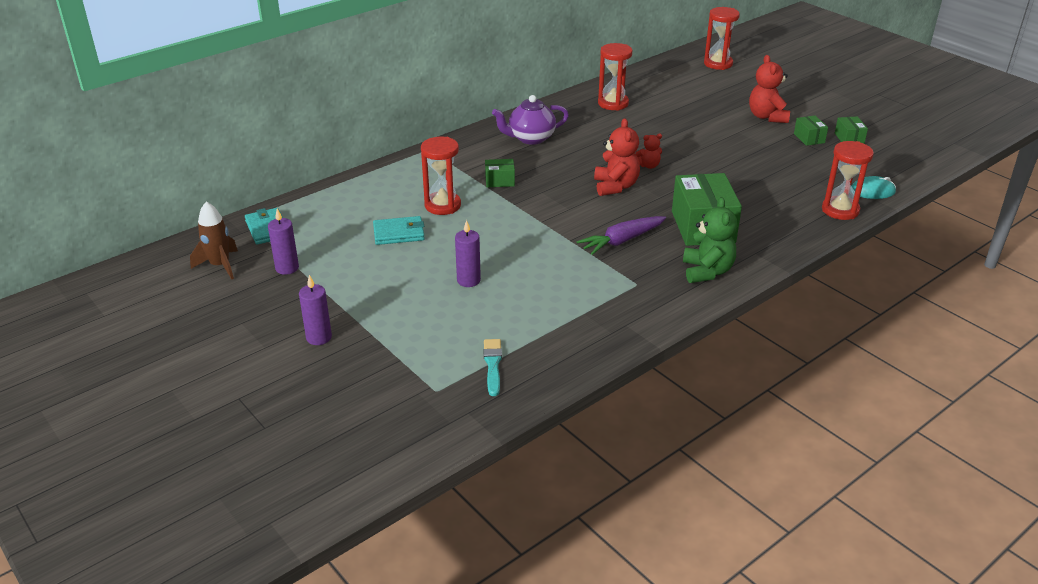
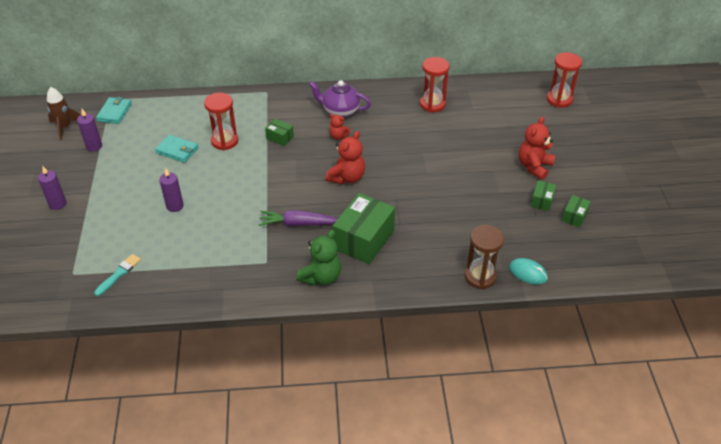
camera: 35 degrees right, 10 degrees up
red teddy bear [635,134,662,169] -> red teddy bear moved to [329,114,350,140]
red hourglass [822,141,874,220] -> brown hourglass [464,225,504,289]

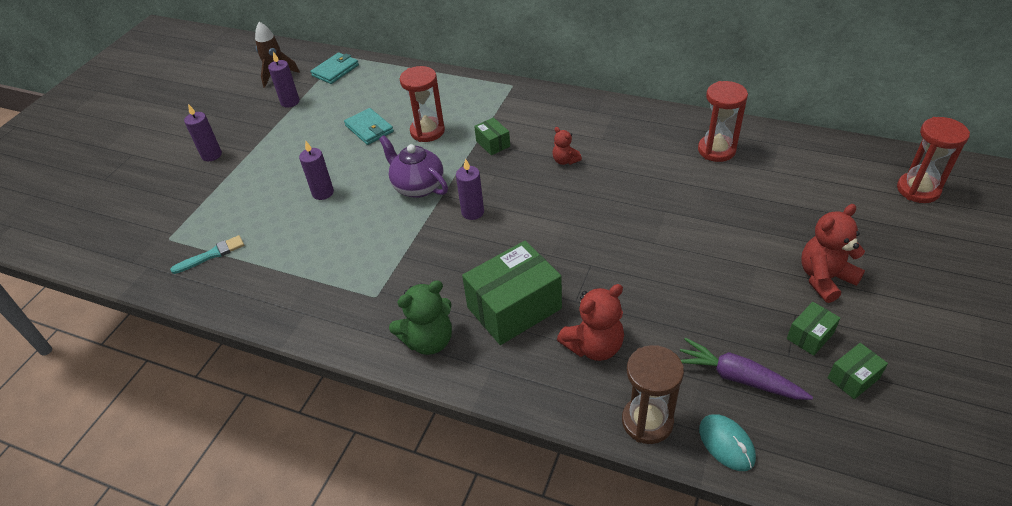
camera: 30 degrees right, 0 degrees up
purple carrot [258,210,337,227] -> purple carrot moved to [680,338,813,400]
purple teapot [309,80,371,118] -> purple teapot moved to [379,135,448,198]
red teddy bear [326,131,365,184] -> red teddy bear moved to [557,284,624,361]
none -> purple candle [456,159,484,220]

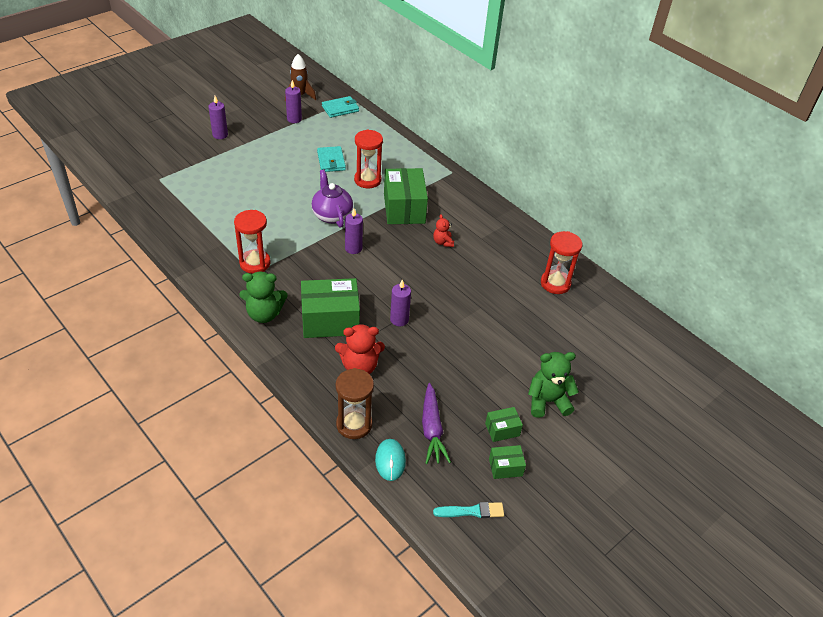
camera: 20 degrees right, 0 degrees up
turquoise brush [170,235,244,274] -> turquoise brush moved to [433,502,504,518]
purple candle [299,141,334,200] -> purple candle moved to [390,279,411,326]
green box [474,117,510,155] -> green box [384,168,428,224], size x2.10
purple carrot [680,338,813,400] -> purple carrot turned 150 degrees counterclockwise [422,383,451,464]
red teddy bear [801,204,865,303] -> green teddy bear [528,352,579,418]
red hourglass [897,117,970,203] -> red hourglass moved to [234,210,270,274]

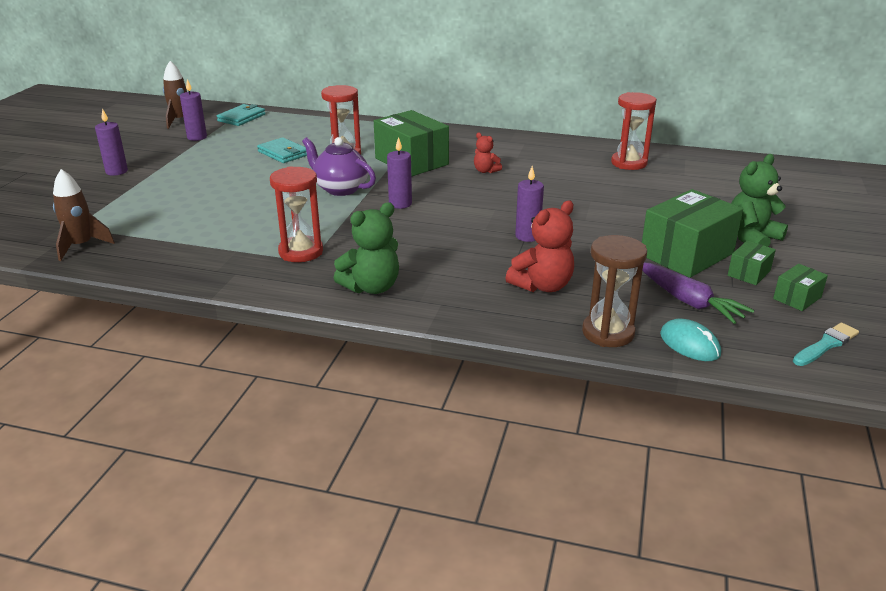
camera: 30 degrees left, 15 degrees down
green box [301,278,360,338] -> green box moved to [642,189,743,278]
none -> brown rocket [53,169,115,261]

